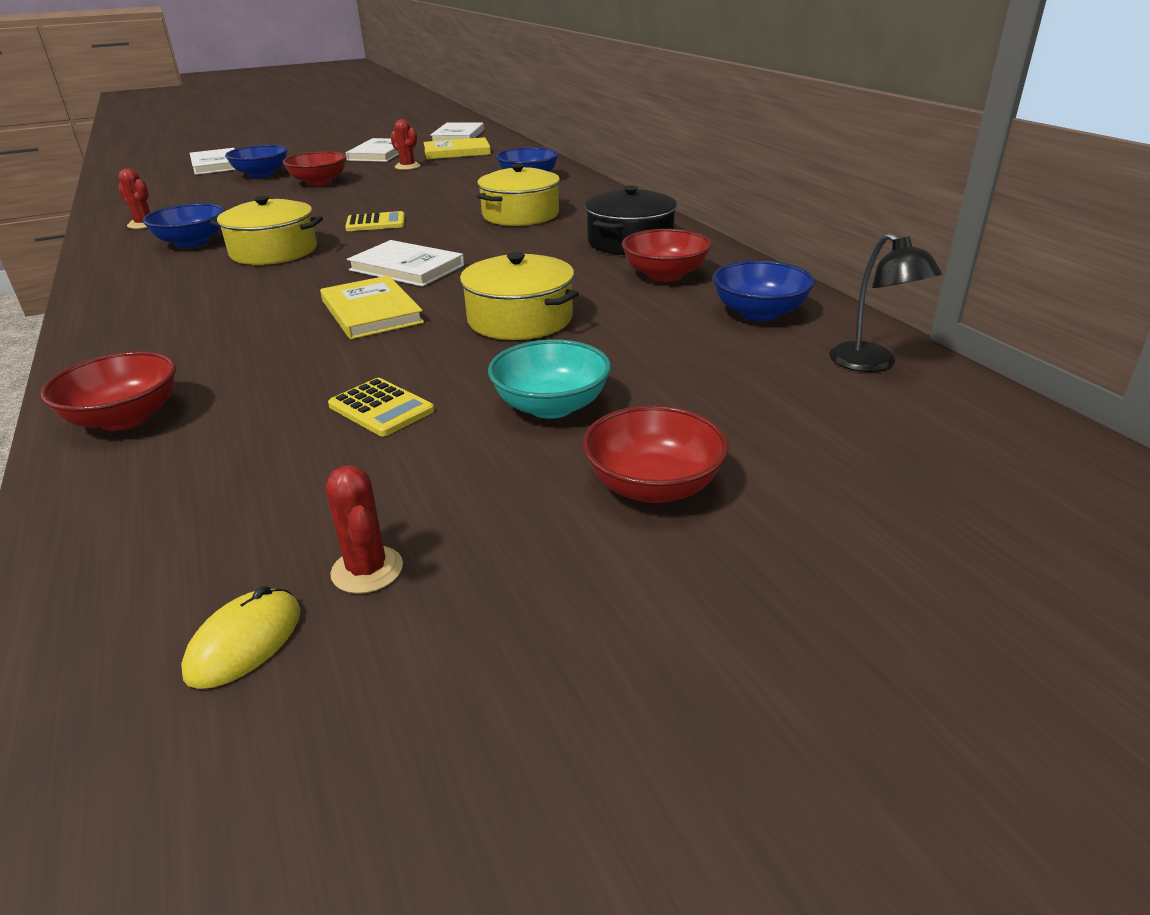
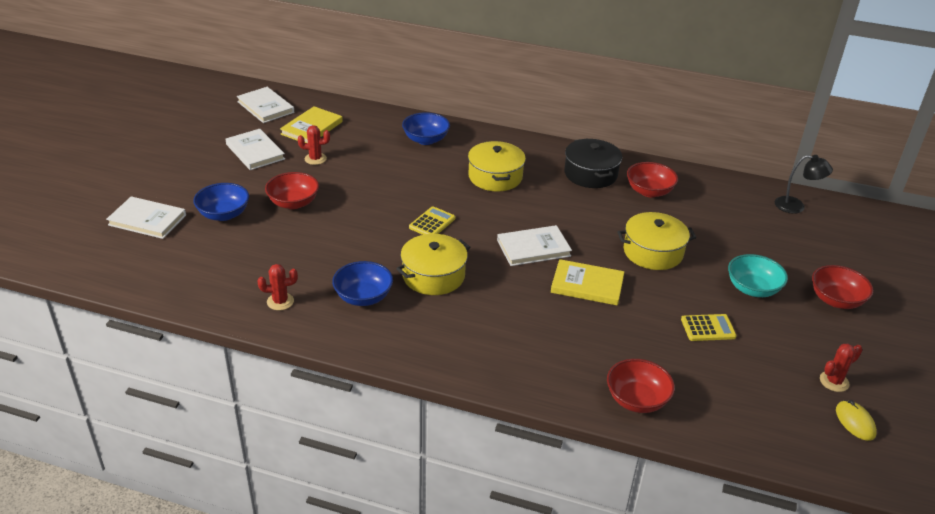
camera: 50 degrees left, 5 degrees up
red cactus [326,465,403,594] -> red cactus turned 45 degrees counterclockwise [820,344,862,392]
blue bowl [713,260,815,321] -> none

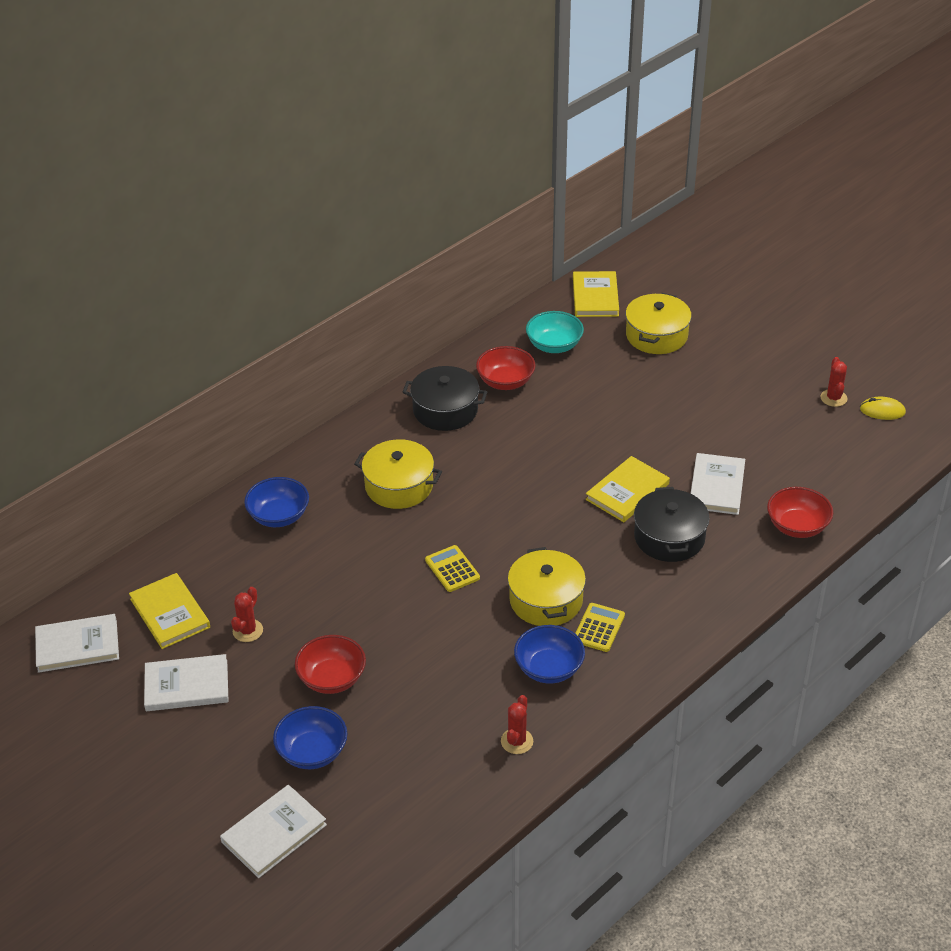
camera: 60 degrees left, 5 degrees up
white book [497,225,572,266] -> white book moved to [690,453,745,515]
yellow pot [617,212,696,270] -> yellow pot moved to [625,293,692,354]
yellow calculator [681,314,737,341] -> yellow calculator moved to [575,603,625,652]
turquoise bowl [728,254,788,297] -> turquoise bowl moved to [526,311,584,353]
black lamp [775,155,833,214] -> yellow book [573,271,619,317]
red bowl [812,265,873,309] -> none
none -> black pot [634,487,709,562]

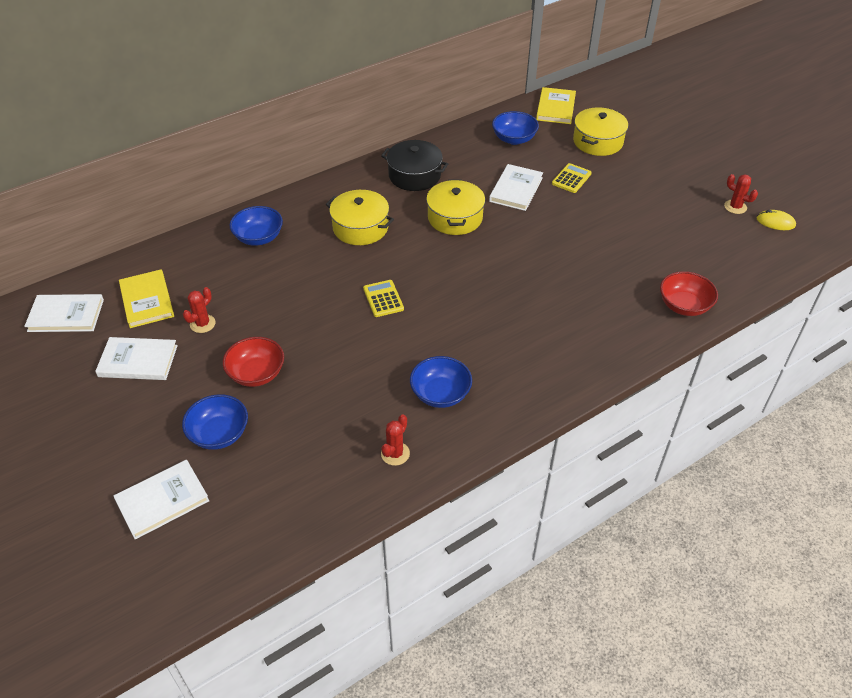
camera: 10 degrees right, 5 degrees up
red bowl [476,346,536,390] -> none
yellow pot [508,547,586,626] -> yellow pot moved to [426,179,485,235]
turquoise bowl [526,311,584,353] -> blue bowl [492,111,539,145]
yellow calculator [575,603,625,652] -> yellow calculator moved to [552,163,592,193]
yellow book [586,456,670,522] -> none
black pot [634,487,709,562] -> none
white book [690,453,745,515] -> white book moved to [489,164,543,211]
red cactus [821,357,848,407] -> red cactus turned 60 degrees counterclockwise [724,174,758,214]

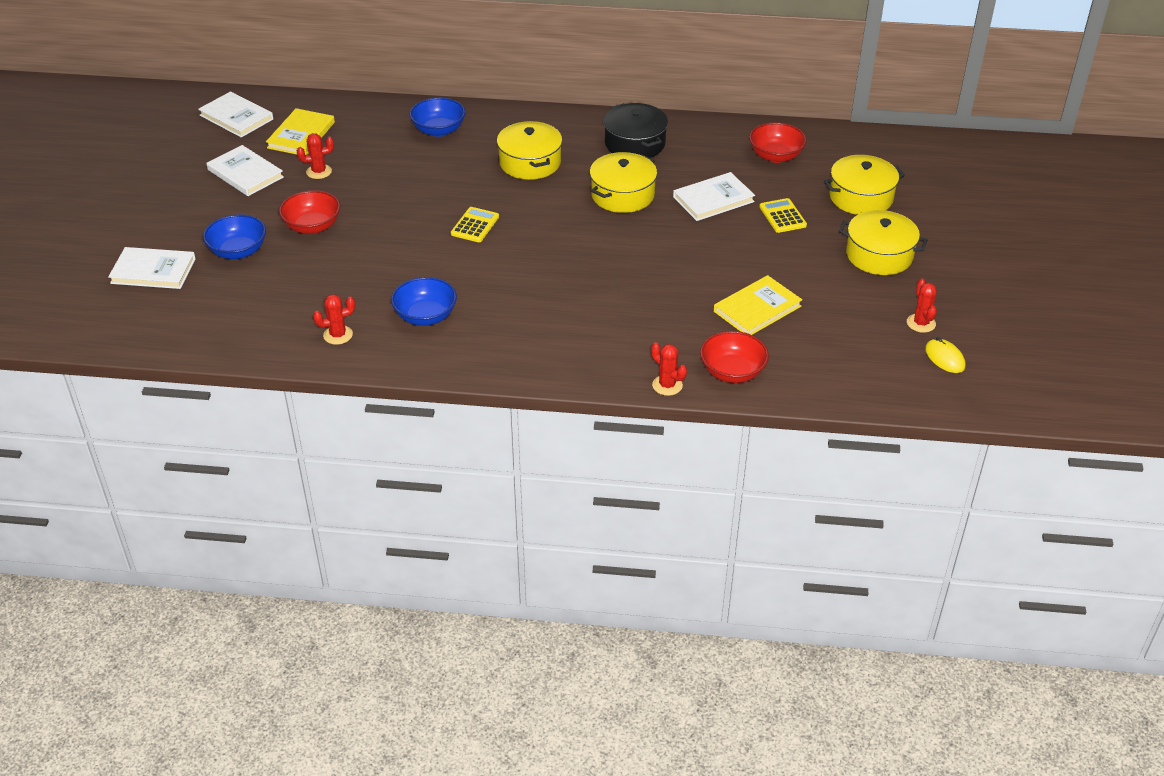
camera: 40 degrees right, 5 degrees down
blue bowl [492,111,539,145] -> red bowl [749,122,807,163]
yellow book [536,87,576,124] -> yellow book moved to [714,275,802,335]
yellow calculator [552,163,592,193] -> yellow calculator turned 90 degrees counterclockwise [760,198,807,233]
none -> red cactus [651,342,687,396]
none -> yellow pot [839,210,927,275]

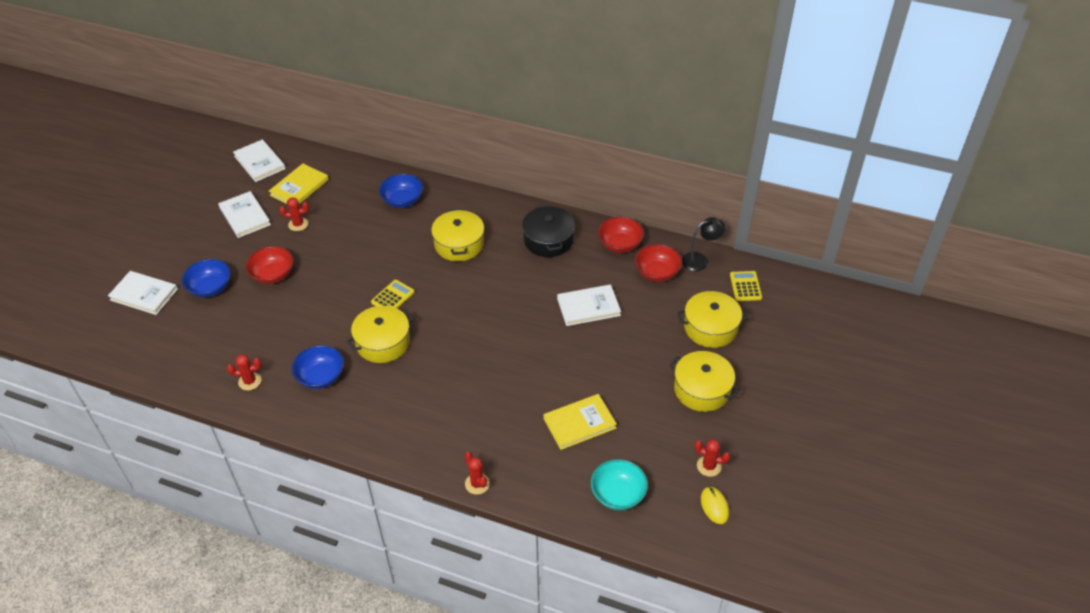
camera: 15 degrees right, 5 degrees up
yellow pot [590,152,657,213] -> yellow pot moved to [346,306,414,363]
red bowl [700,331,769,383] -> red bowl moved to [598,217,644,253]
yellow calculator [760,198,807,233] -> yellow calculator moved to [730,271,762,301]
red cactus [907,278,937,333] -> red cactus turned 75 degrees counterclockwise [694,439,730,477]
none -> turquoise bowl [591,459,648,510]
none -> black lamp [682,217,725,271]

